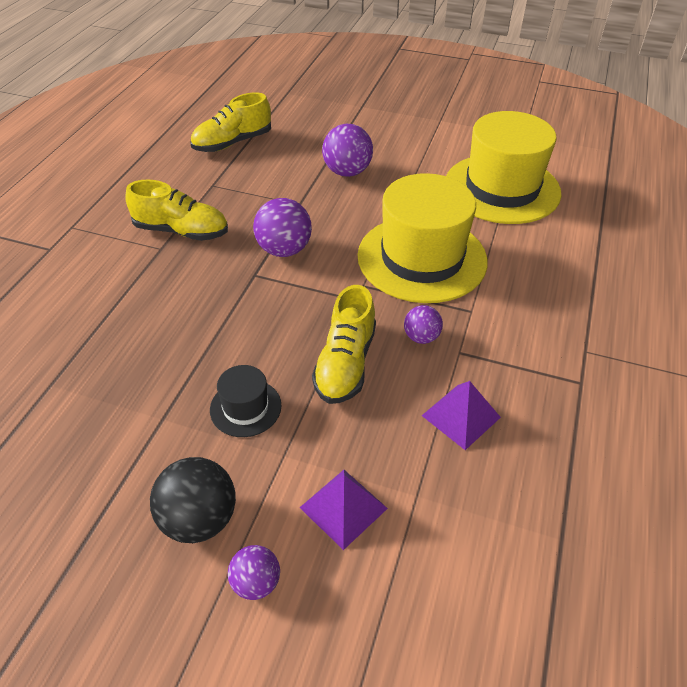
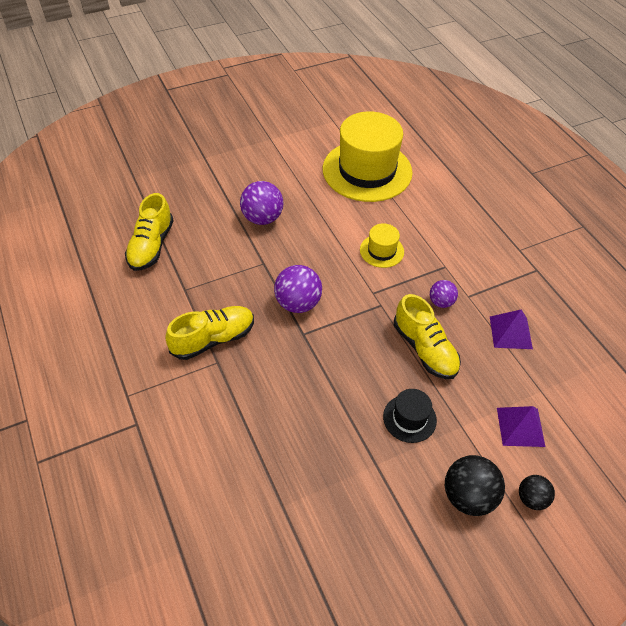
camera: 45 degrees left, 5 degrees up
purple ball [228,545,280,600] -> black ball [519,475,555,510]
yellow hat [358,173,488,303] -> yellow hat [360,224,404,268], size x0.45

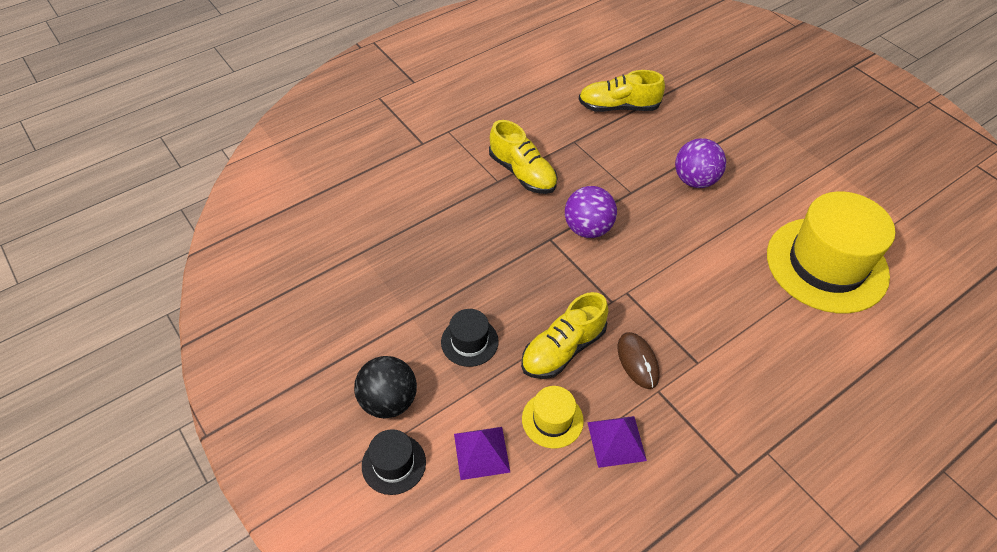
camera: 80 degrees right, 0 degrees up
yellow hat [360,224,404,268] -> yellow hat moved to [522,386,584,448]
purple ball [430,280,458,308] -> brown mouse [618,332,660,389]
black ball [519,475,555,510] -> black hat [362,429,426,495]

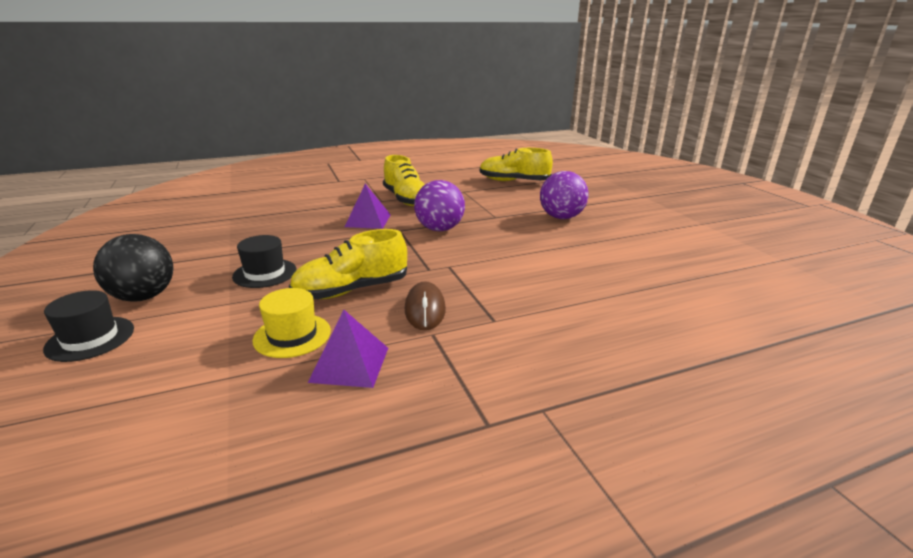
camera: 15 degrees right, 25 degrees down
purple pyramid [454,427,510,480] -> purple pyramid moved to [345,184,391,229]
yellow hat [767,191,895,313] -> none

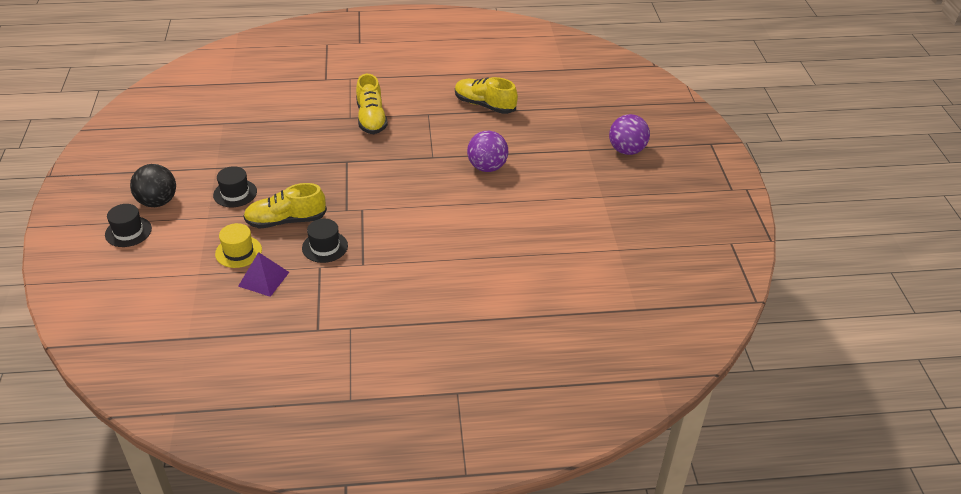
camera: 15 degrees right, 15 degrees up
purple pyramid [345,184,391,229] -> none
brown mouse [405,281,446,330] -> black hat [302,219,348,263]
purple ball [414,180,465,231] -> purple ball moved to [609,114,650,155]

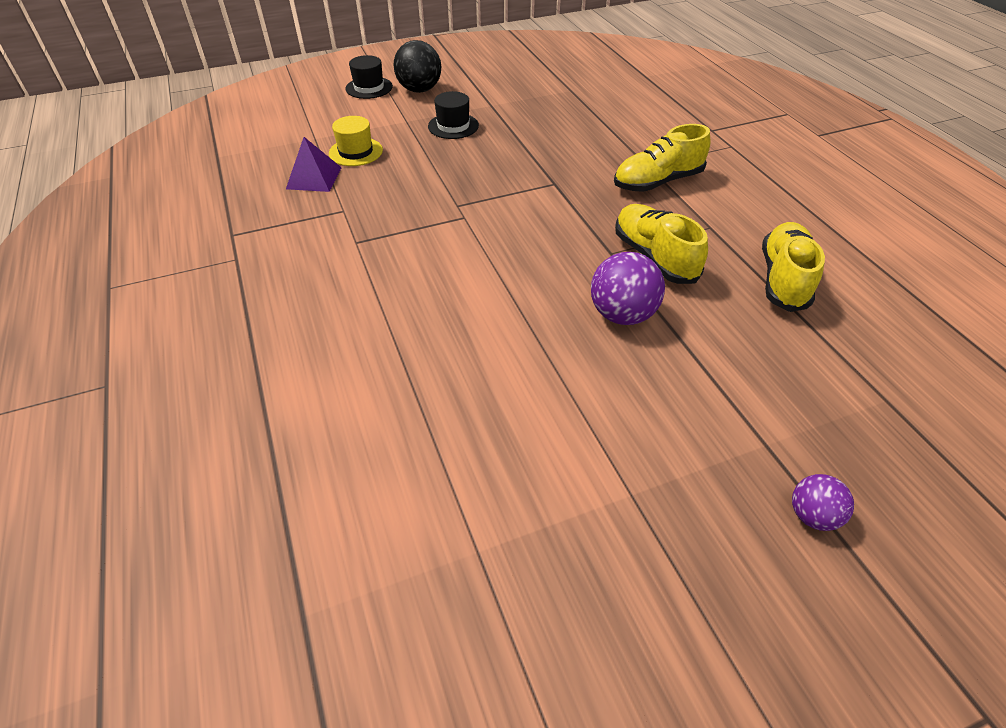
camera: 75 degrees right, 5 degrees up
yellow shoe [243,183,327,229] -> yellow shoe moved to [615,204,708,284]
black hat [302,219,348,263] -> none
purple ball [609,114,650,155] -> purple ball [792,474,854,531], size x0.59

